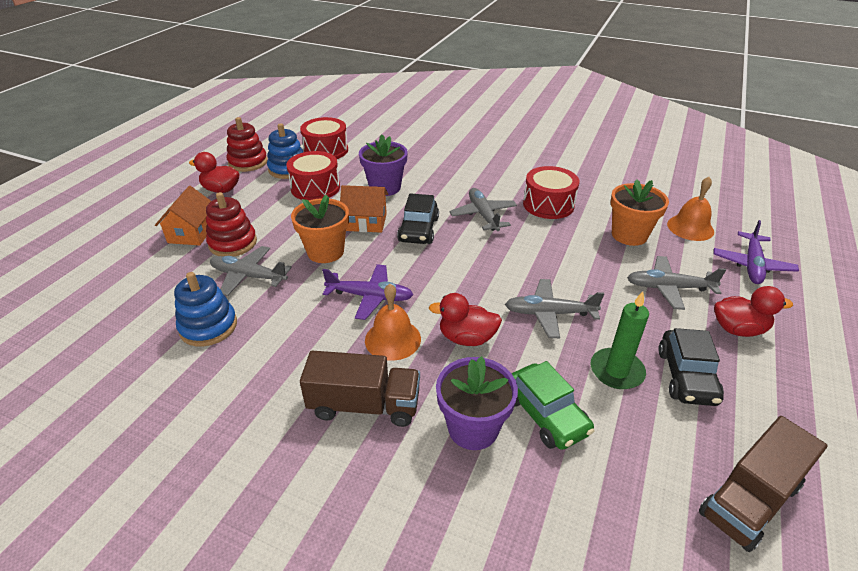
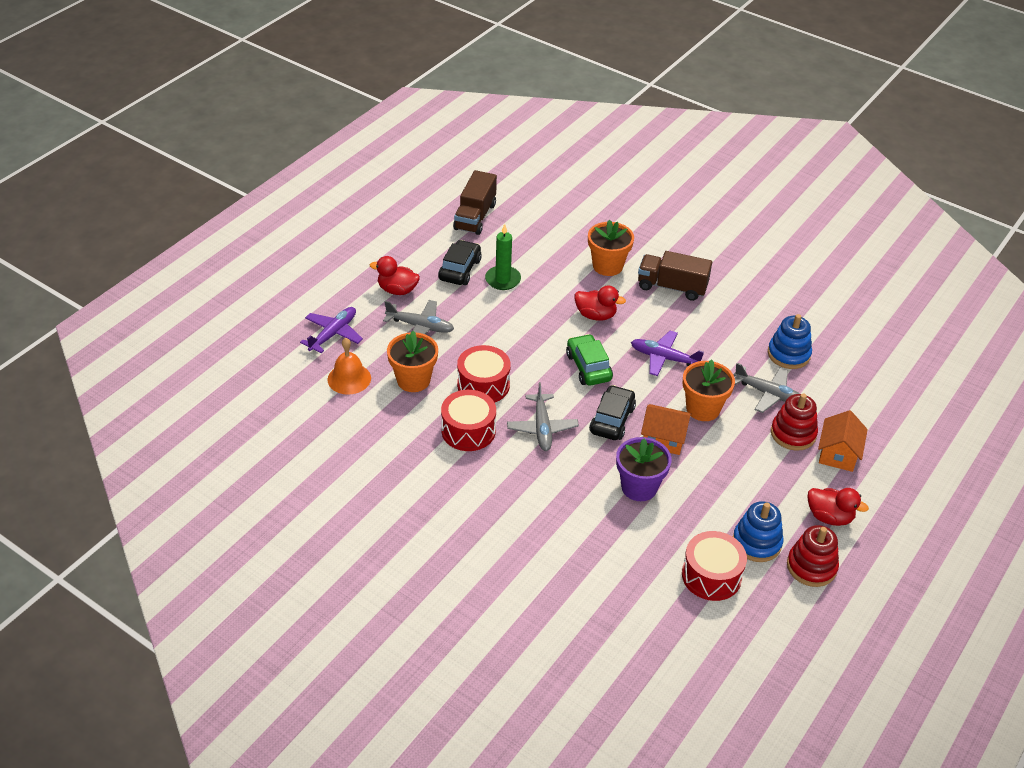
camera: 170 degrees left, 5 degrees up
red drum [286,151,340,201] -> red drum moved to [457,345,511,403]
orange bell [365,284,421,361] -> none
purple flower pot [436,356,518,450] -> orange flower pot [588,220,634,276]
grey plane [505,279,604,338] -> none
green car [511,361,594,450] -> green car moved to [566,334,613,386]
brown truck [699,416,828,552] -> brown truck turned 135 degrees clockwise [453,170,497,235]

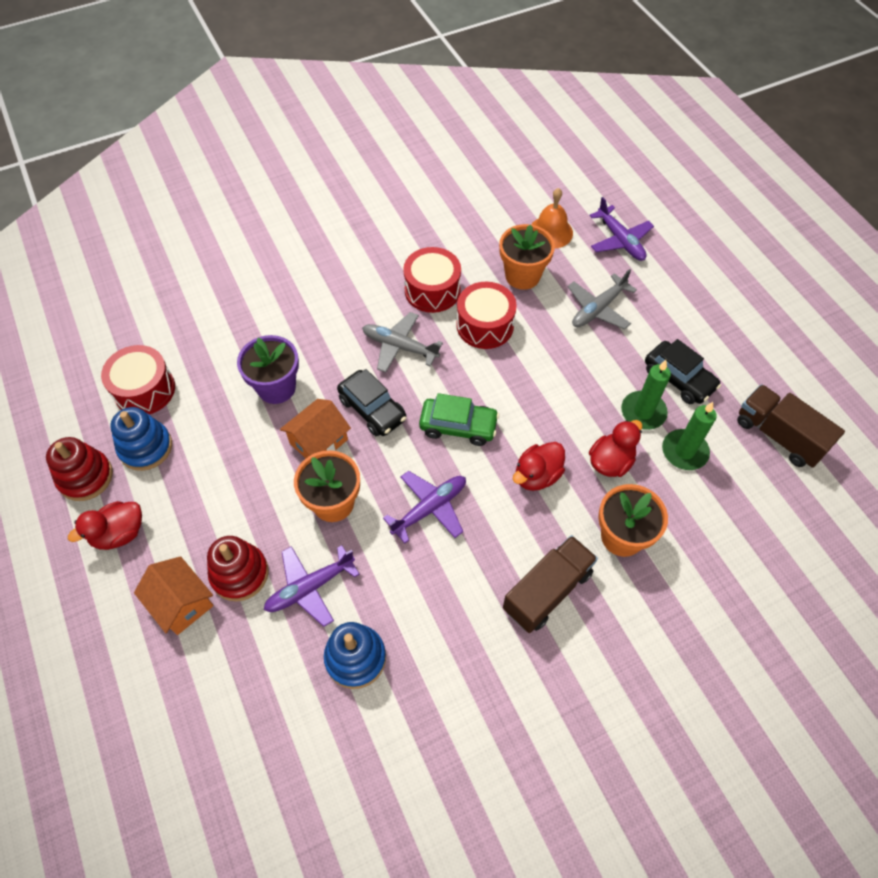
camera: 120 degrees right, 15 degrees up
red duck [370,256,420,295] -> red duck moved to [589,420,642,477]
grey plane [734,363,800,413] -> purple plane [264,545,360,627]
none -> green candle [662,402,717,470]

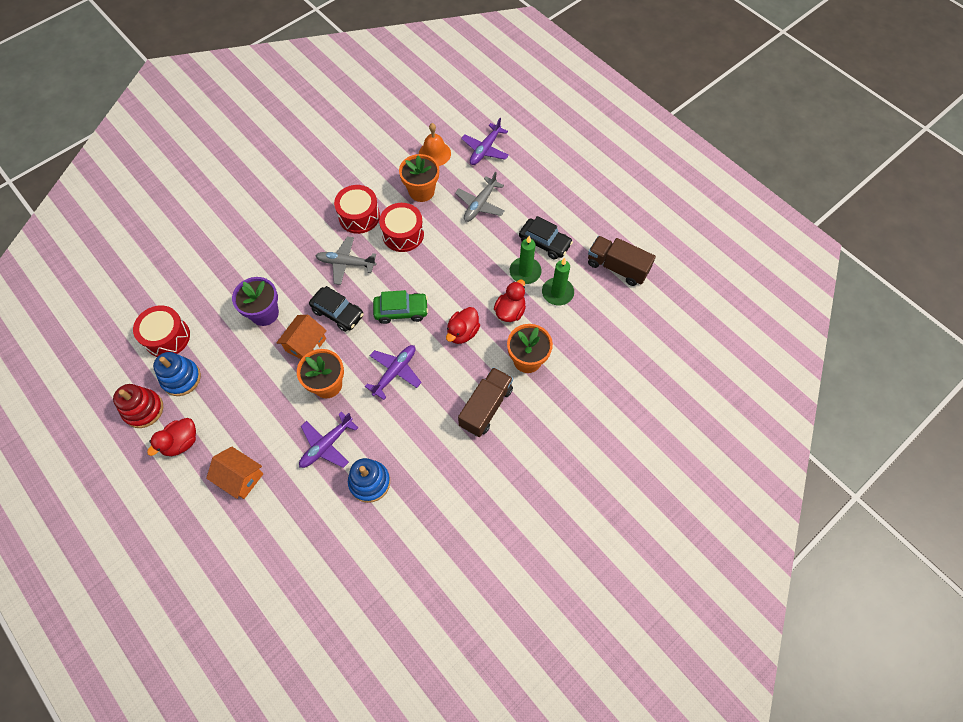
camera: 15 degrees left, 5 degrees up
red stacking toy [207,536,269,602] -> none
purple plane [589,197,654,261] -> purple plane turned 75 degrees clockwise [461,118,509,165]

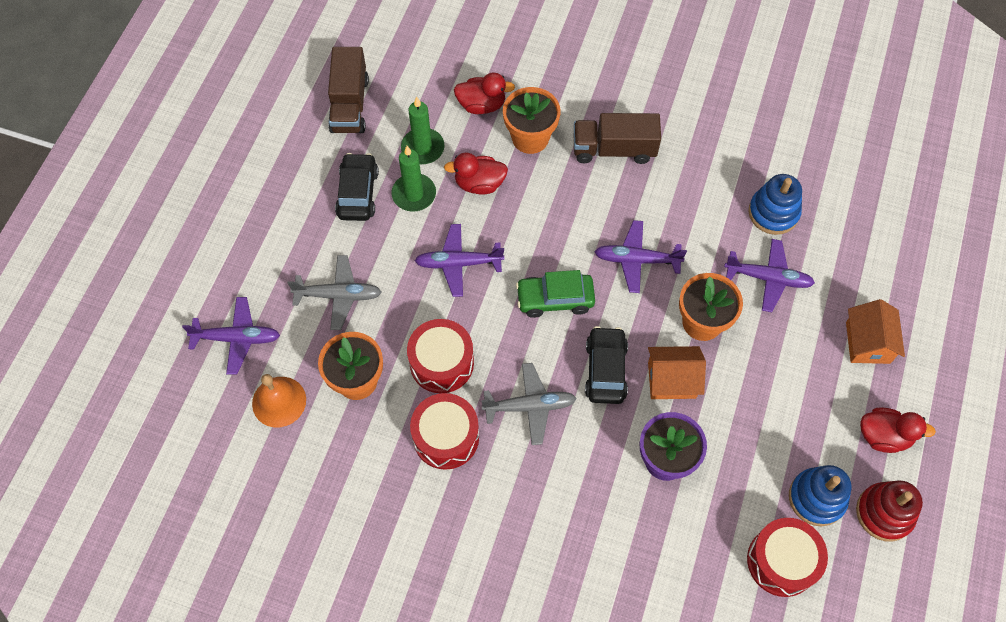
camera: 120 degrees left, 0 degrees up
grey plane [316,236,376,285] -> grey plane turned 75 degrees counterclockwise [481,363,577,445]
green car [373,290,428,324] -> green car turned 60 degrees counterclockwise [516,270,595,318]
red duck [446,307,480,344] -> red duck moved to [454,72,515,114]
none -> purple plane [415,224,504,297]

